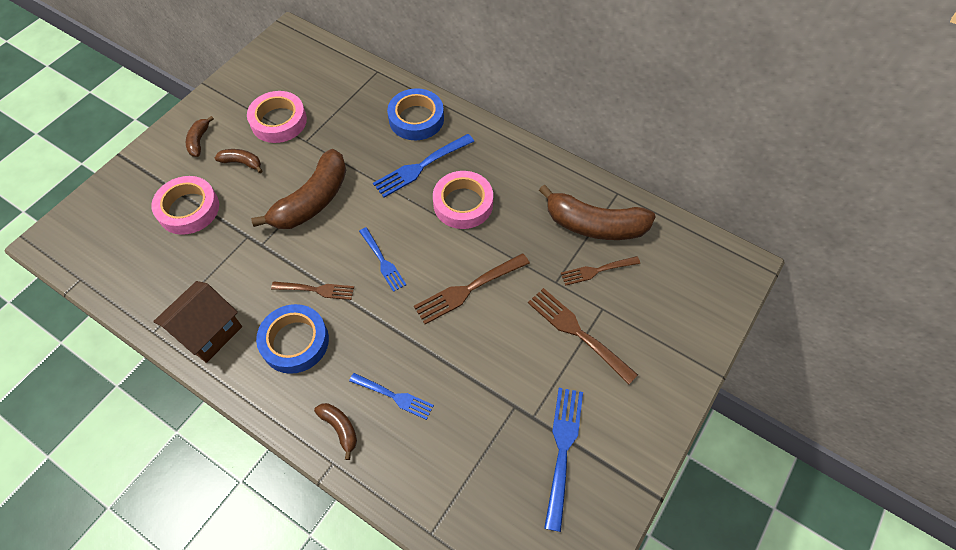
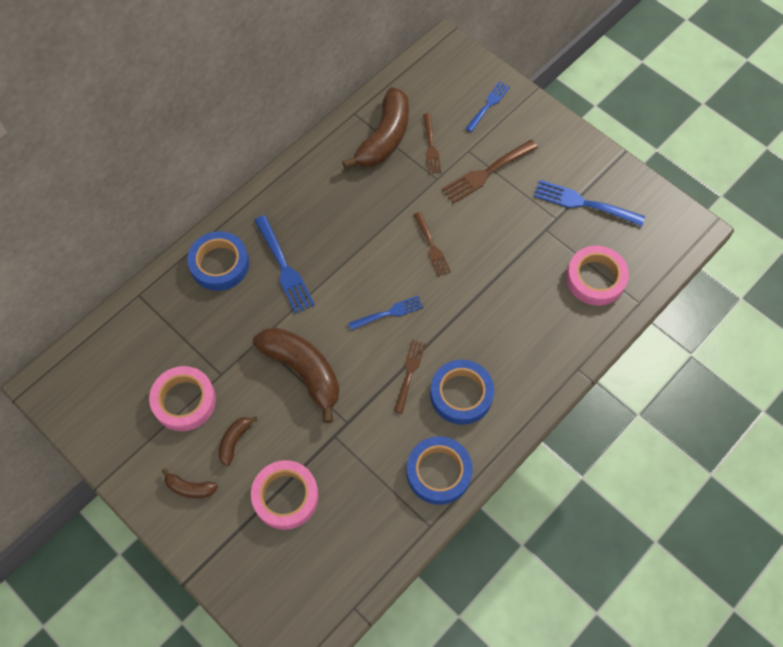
camera: 80 degrees left, 5 degrees up
brown house [153,281,242,363] -> blue tape [407,436,473,505]
brown banana [314,403,357,460] -> none
blue fork [349,373,434,420] -> blue fork moved to [465,81,510,132]
brown fork [414,253,530,324] -> brown fork [413,212,451,277], size x0.66
pink tape [433,171,493,229] -> pink tape moved to [566,246,629,306]

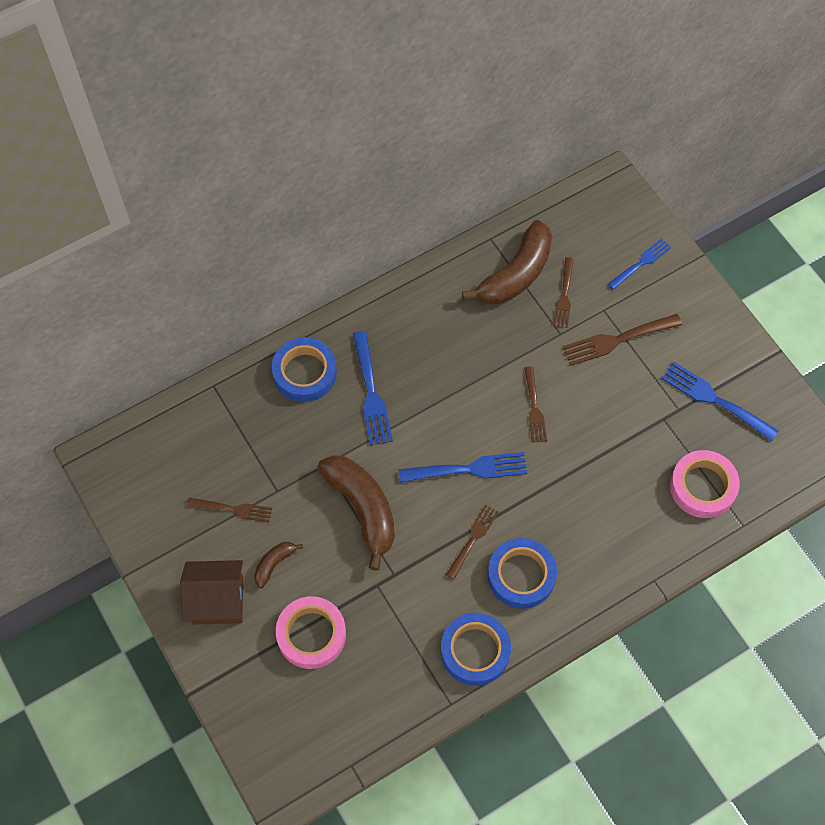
camera: 15 degrees right, 0 degrees up
pink tape [149,366,216,431] -> brown fork [187,498,272,522]
brown banana [162,468,218,498] -> brown house [180,560,243,625]
blue fork [348,296,423,330] -> blue fork [399,452,527,483], size x1.53

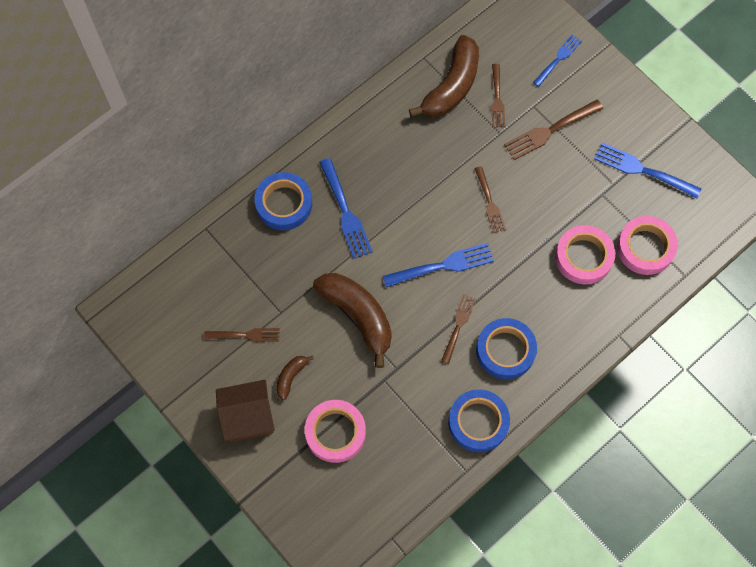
camera: 10 degrees left, 5 degrees up
none -> pink tape [555,225,615,285]

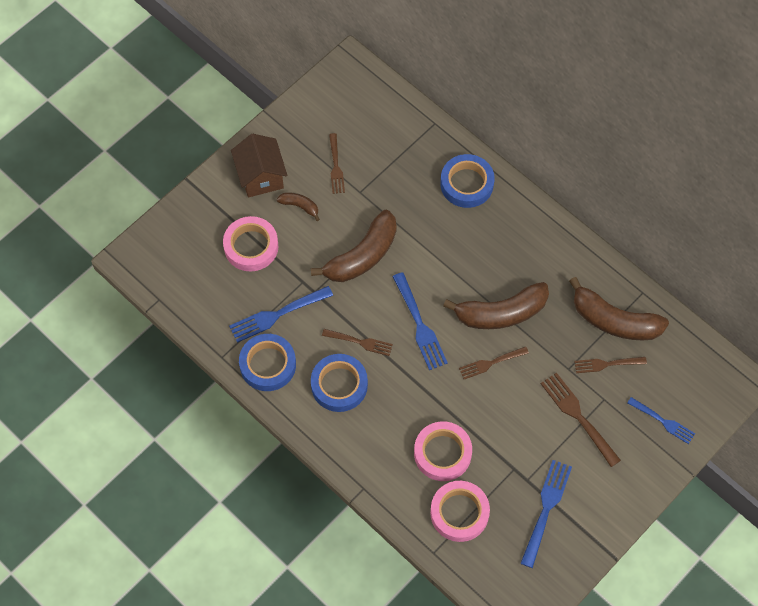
camera: 85 degrees right, 5 degrees down
blue fork [319,158,373,259] -> blue fork moved to [229,286,333,343]
none -> brown banana [443,282,549,329]

